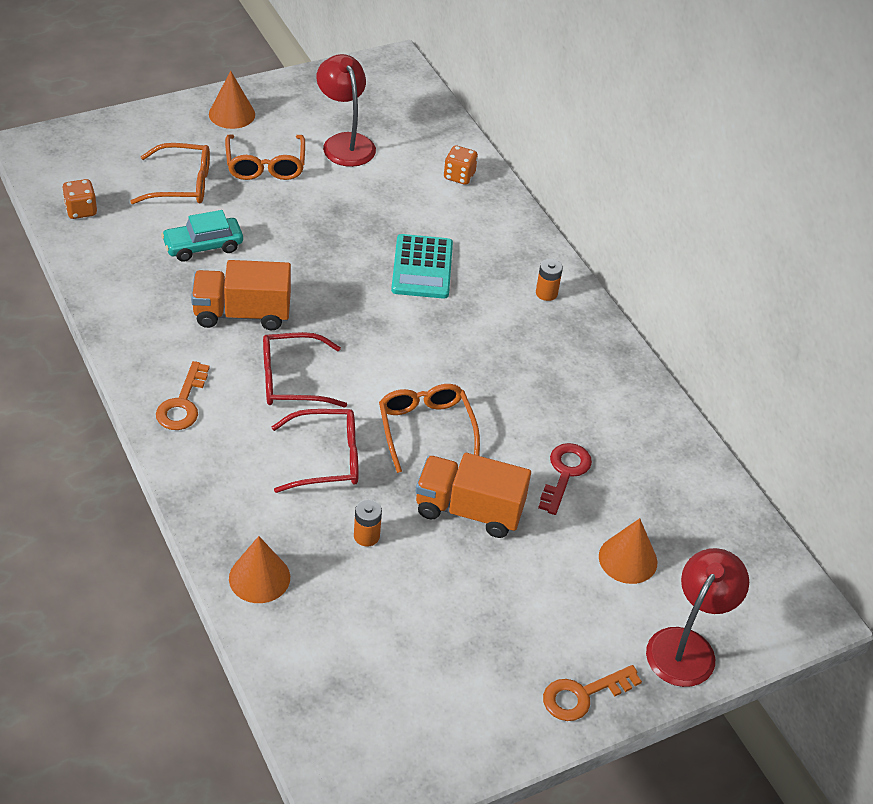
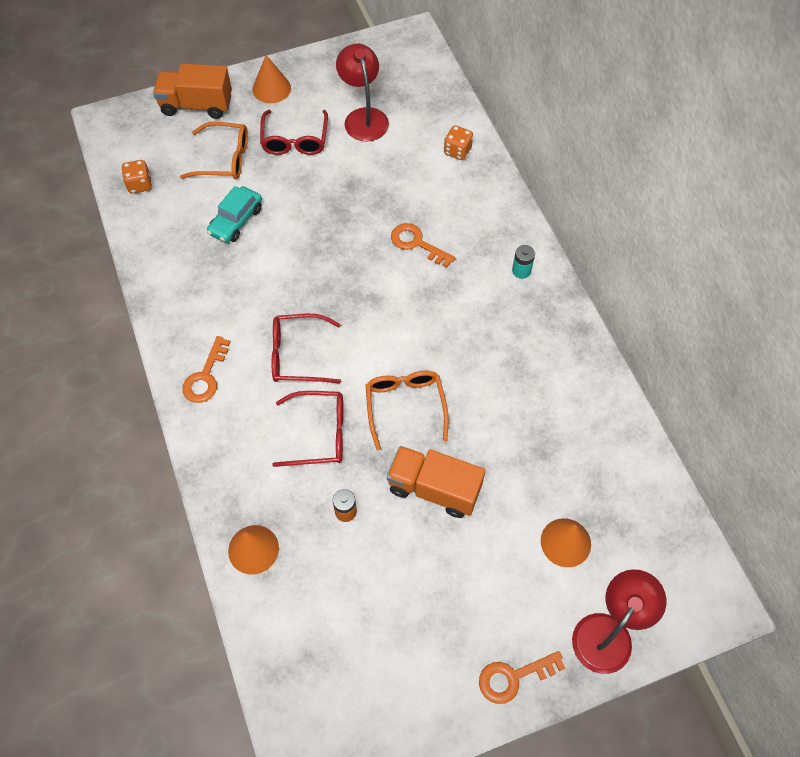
camera: 10 degrees right, 15 degrees up
turquoise car [161,210,243,262] -> turquoise car turned 45 degrees counterclockwise [207,186,262,243]
orange truck [191,260,291,330] -> orange truck moved to [153,63,232,119]
orange glasses [225,134,305,180] -> red glasses [260,110,328,155]
turquoise calculator [391,234,453,299] -> orange key [391,223,455,268]
orange battery [536,259,563,301] -> turquoise battery [512,245,535,279]
red key [538,443,592,515] -> none

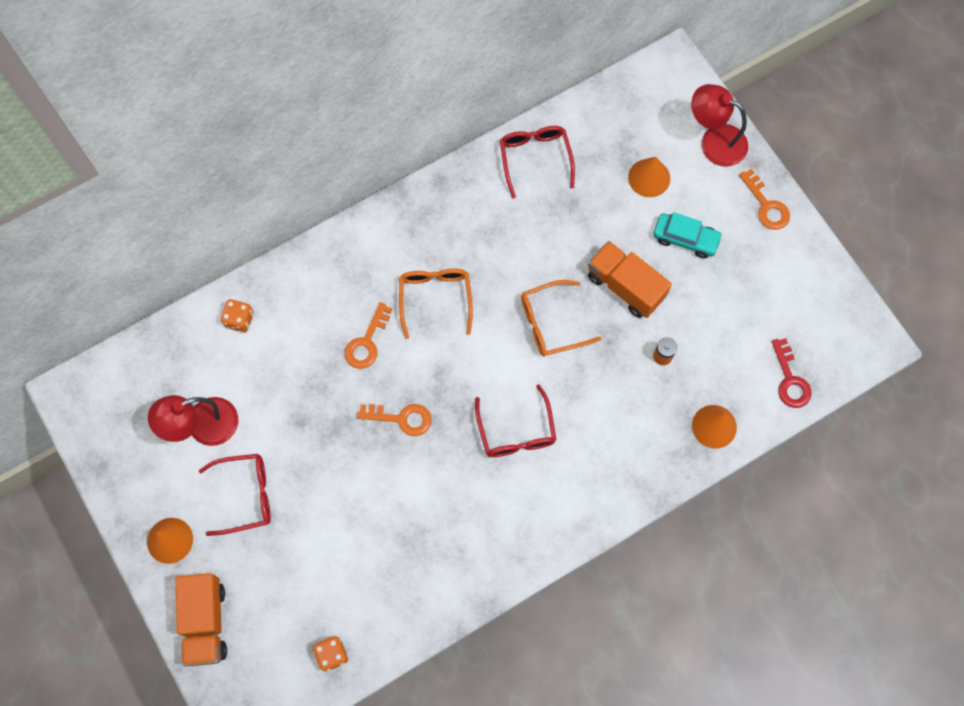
camera: 100 degrees left, 10 degrees up
orange glasses [180,122,248,179] -> orange glasses moved to [399,269,473,339]
orange key [182,336,230,403] -> orange key moved to [357,404,432,436]
turquoise car [207,186,262,243] -> turquoise car moved to [654,212,723,258]
red glasses [272,391,343,467] -> red glasses moved to [500,126,575,199]
orange truck [387,446,485,518] -> orange truck turned 120 degrees clockwise [588,241,672,318]
turquoise battery [512,245,535,279] -> none
none -> red key [772,338,811,408]

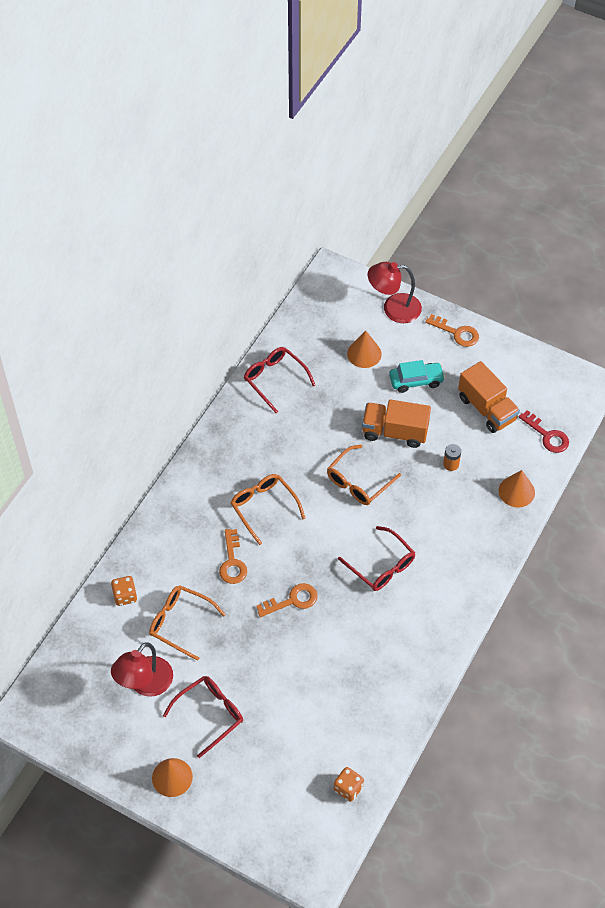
camera: 30 degrees left, 15 degrees down
orange truck [176,573,227,666] -> orange truck moved to [458,361,520,433]
none -> orange glasses [149,585,226,661]

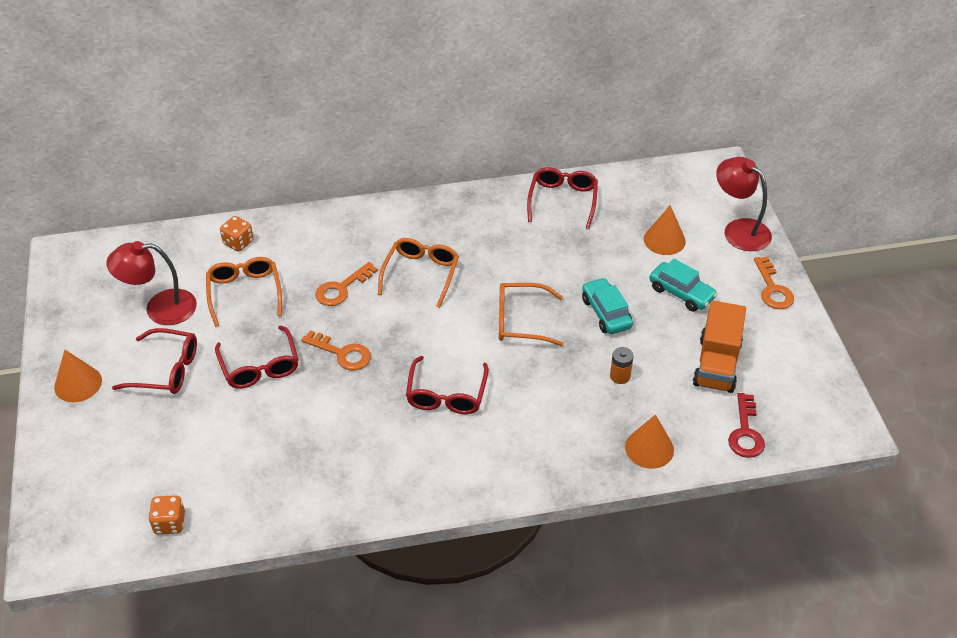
camera: 50 degrees right, 10 degrees down
orange truck [362,399,431,448] -> turquoise car [582,278,633,334]
none -> red glasses [215,326,299,388]

